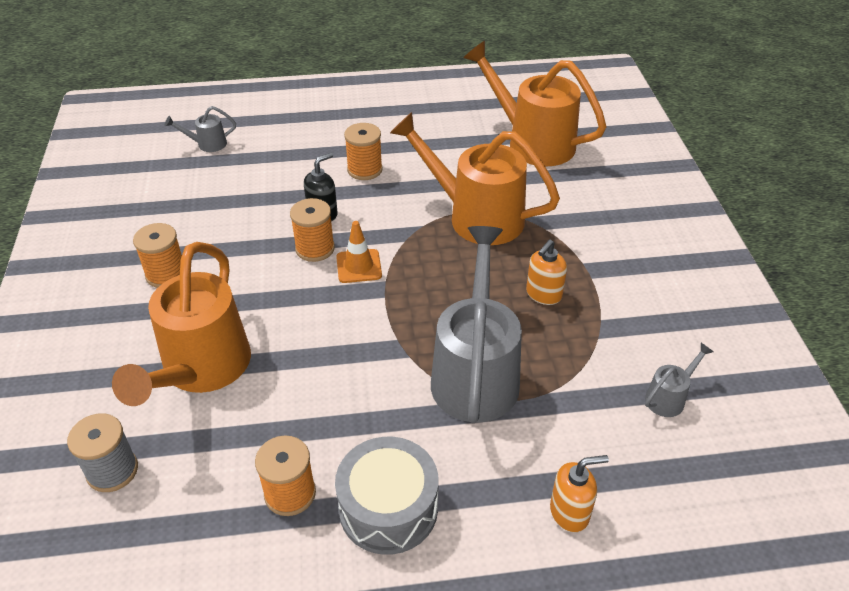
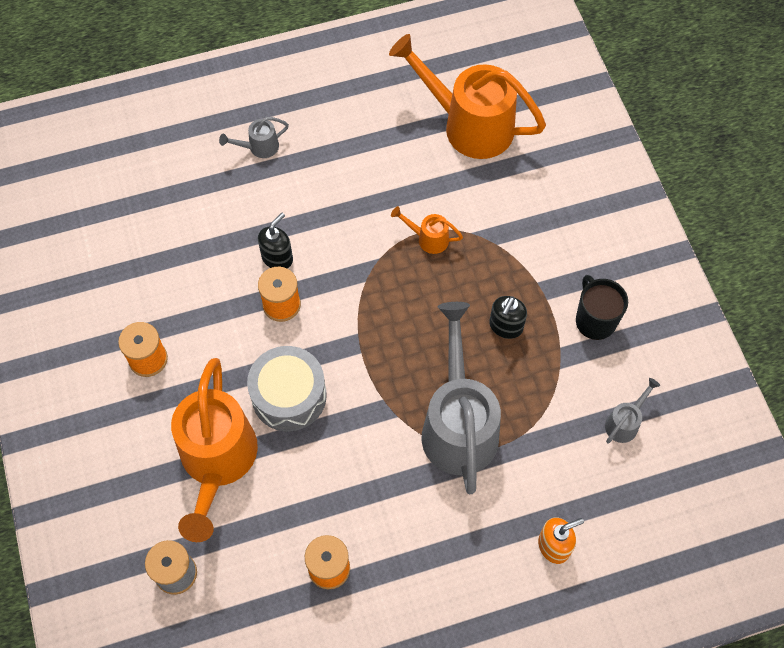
camera: 10 degrees left, 20 degrees up
grey watering can [165,106,236,152] -> grey watering can moved to [219,117,289,158]
grey drum [335,437,439,555] -> grey drum moved to [247,346,327,431]
orange traffic cone [336,221,382,283] -> none
orange spool [344,123,383,180] -> none
orange watering can [390,112,560,245] -> orange watering can [391,206,463,254], size x0.43
orange soap dispenser [526,240,567,305] -> black soap dispenser [489,296,527,339]
none -> black mug [576,275,628,340]

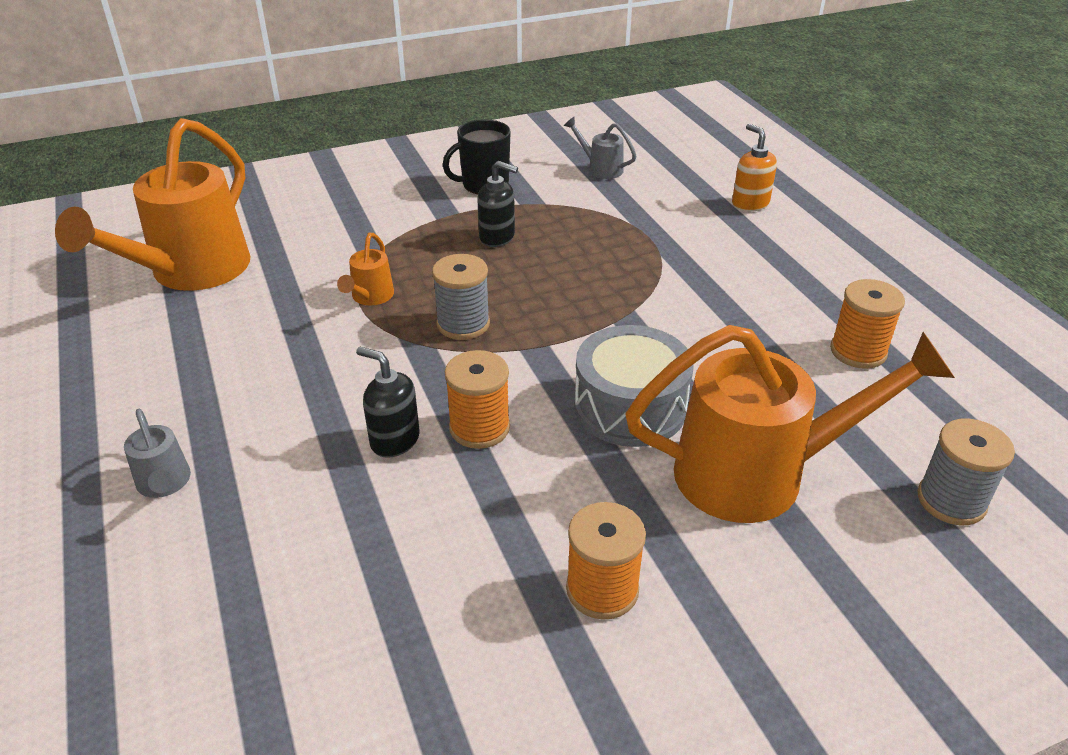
camera: 95 degrees left, 25 degrees down
grey watering can [422,302,501,494] -> none
none -> grey spool [432,254,490,340]

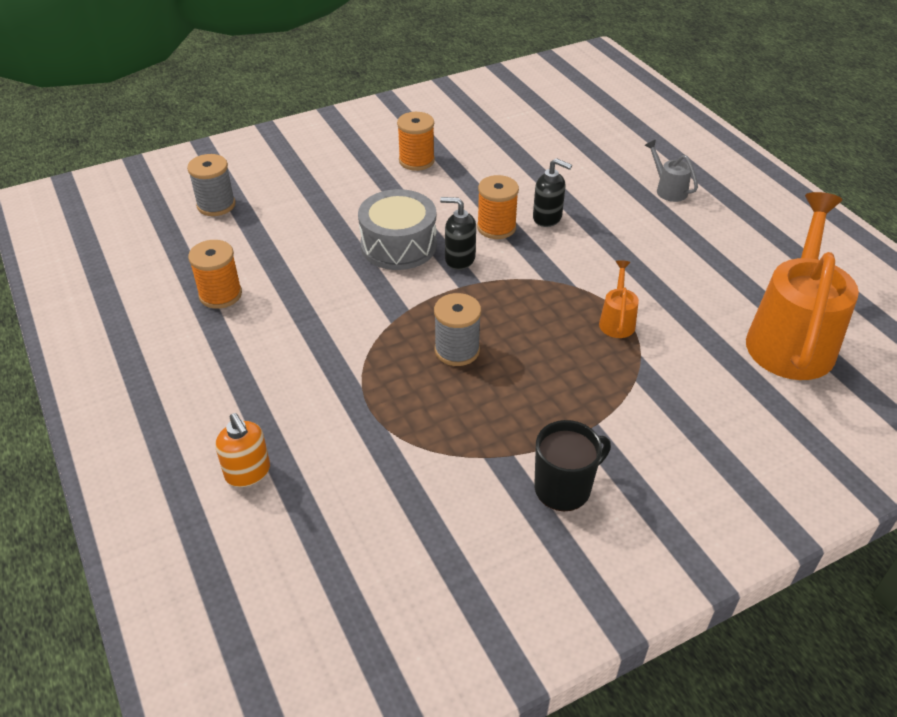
camera: 175 degrees right, 5 degrees up
grey spool [432,254,490,340] -> grey spool moved to [434,293,481,366]
black soap dispenser [477,161,518,247] -> black soap dispenser moved to [440,197,476,270]
grey watering can [564,117,636,179] -> none
orange watering can [625,325,955,523] -> none

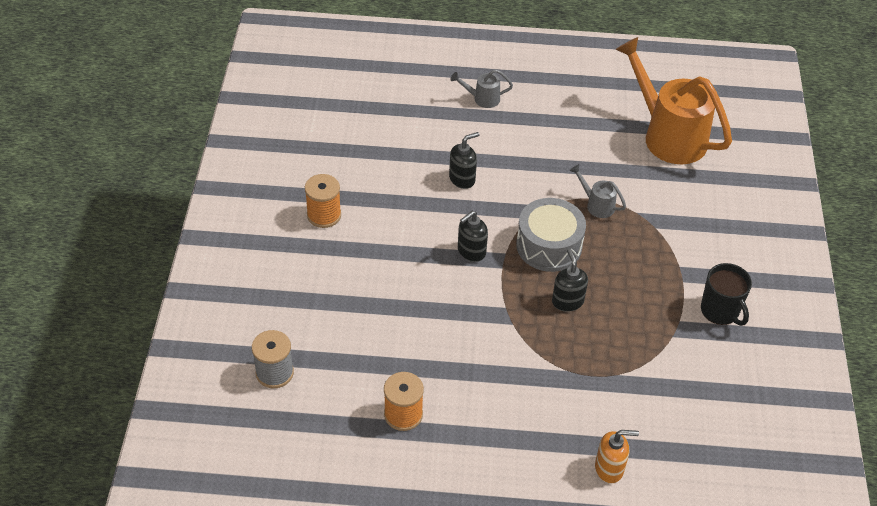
camera: 60 degrees left, 5 degrees up
grey drum [358,189,437,270] -> grey drum moved to [516,198,586,272]
grey spool [434,293,481,366] -> black soap dispenser [552,249,588,312]
orange spool [477,175,519,239] -> none
black mug [534,420,611,511] -> black mug turned 150 degrees clockwise [701,263,752,326]
orange watering can [599,260,639,338] -> grey watering can [570,164,626,218]

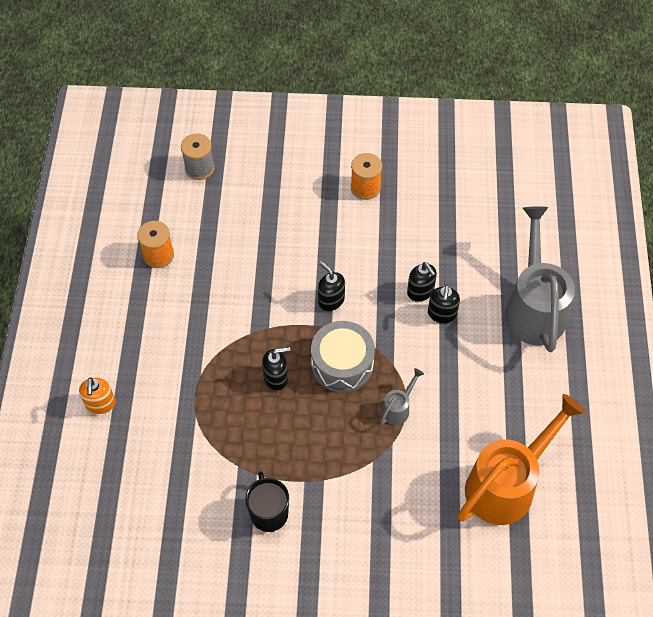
camera: 90 degrees right, 10 degrees up
grey watering can [450,69,513,108] -> grey watering can [505,206,575,352], size x2.35
black mug [701,263,752,326] -> black mug turned 105 degrees clockwise [245,471,289,532]
none -> black soap dispenser [428,285,460,323]

